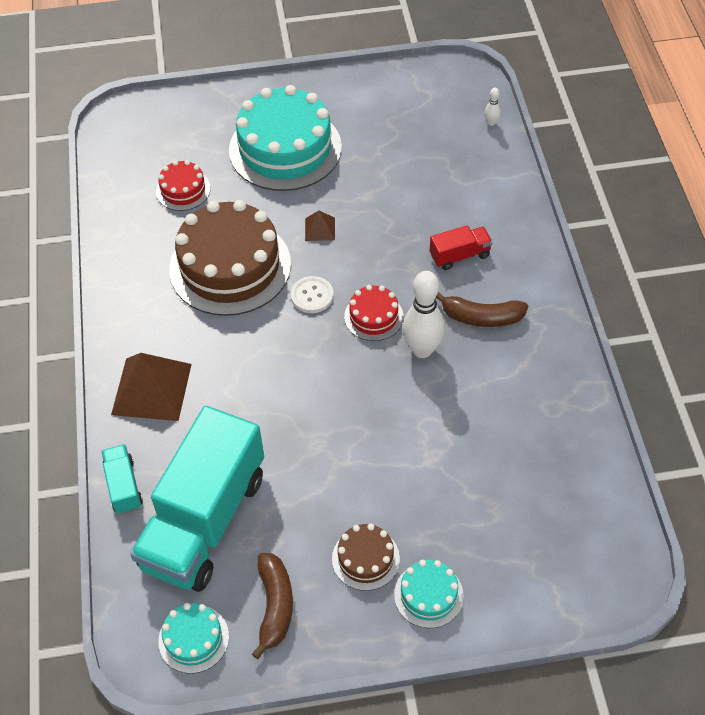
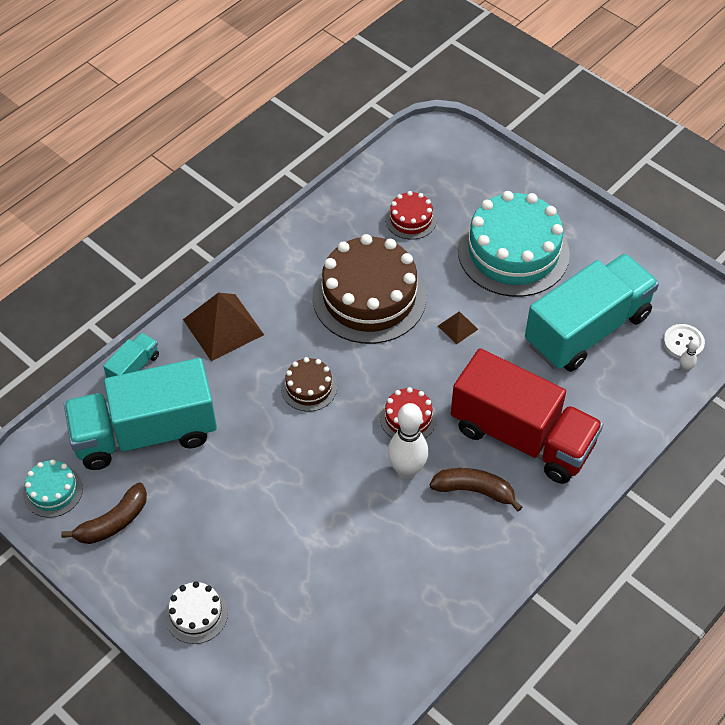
camera: 50 degrees right, 0 degrees up
white button [291,276,334,313] -> white button moved to [663,324,705,359]
brown cake [332,524,400,591] -> brown cake moved to [281,357,337,412]
turquoise cake [394,560,464,628] -> white cake [165,581,228,644]
red truck [430,225,493,270] -> red truck [451,348,603,484], size x2.37
brown banana [436,292,528,327] -> brown banana turned 135 degrees clockwise [430,468,522,512]
none -> turquoise truck [525,253,659,372]

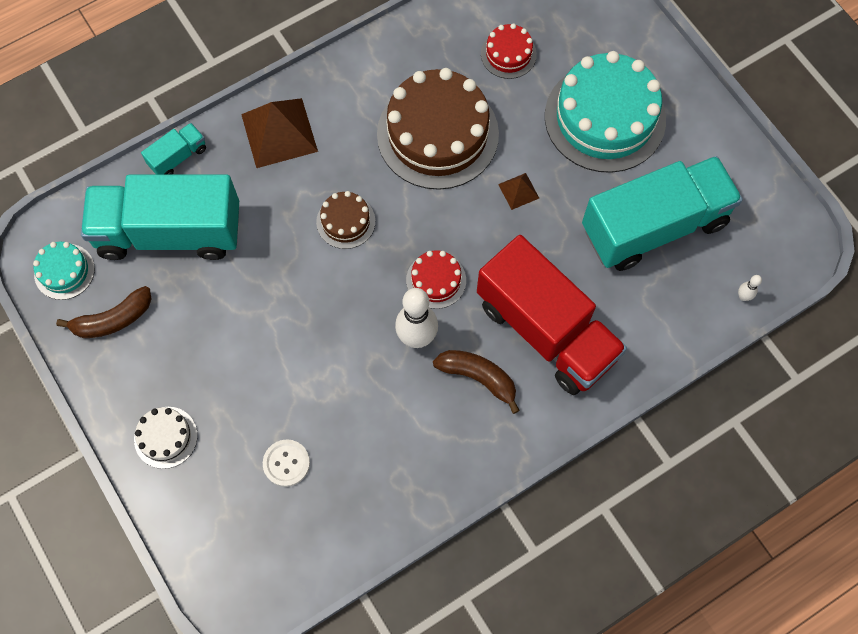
camera: 15 degrees right, 15 degrees up
white button [663,324,705,359] -> white button moved to [263,440,310,487]

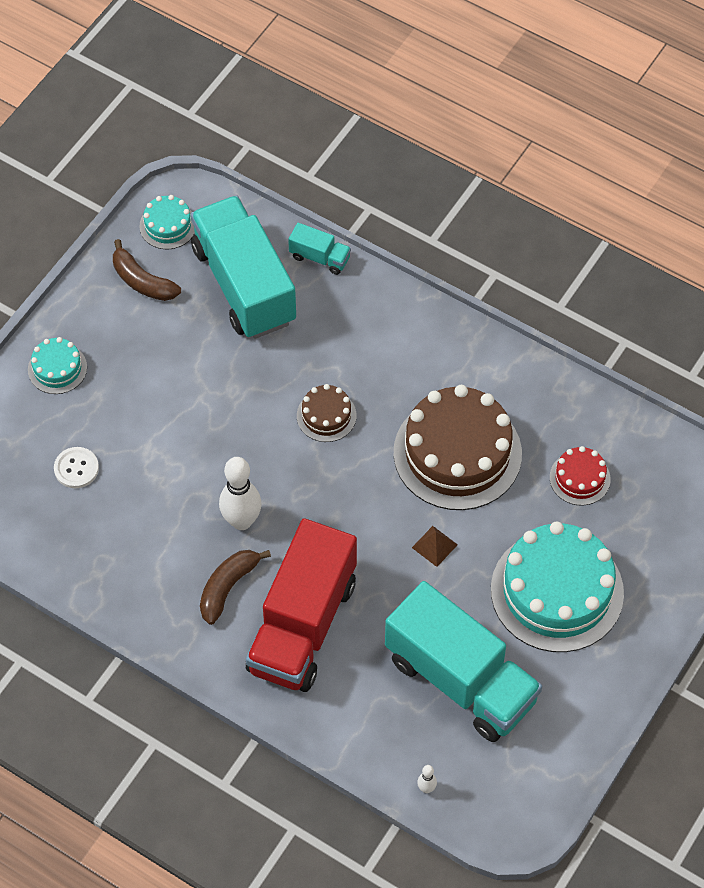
camera: 65 degrees right, 10 degrees down
white cake [134,407,198,469] -> turquoise cake [28,337,87,394]
brown pyramid [241,98,318,168] -> none
red cake [406,250,466,309] -> none
brown banana [433,350,520,414] -> brown banana turned 150 degrees counterclockwise [200,550,271,625]

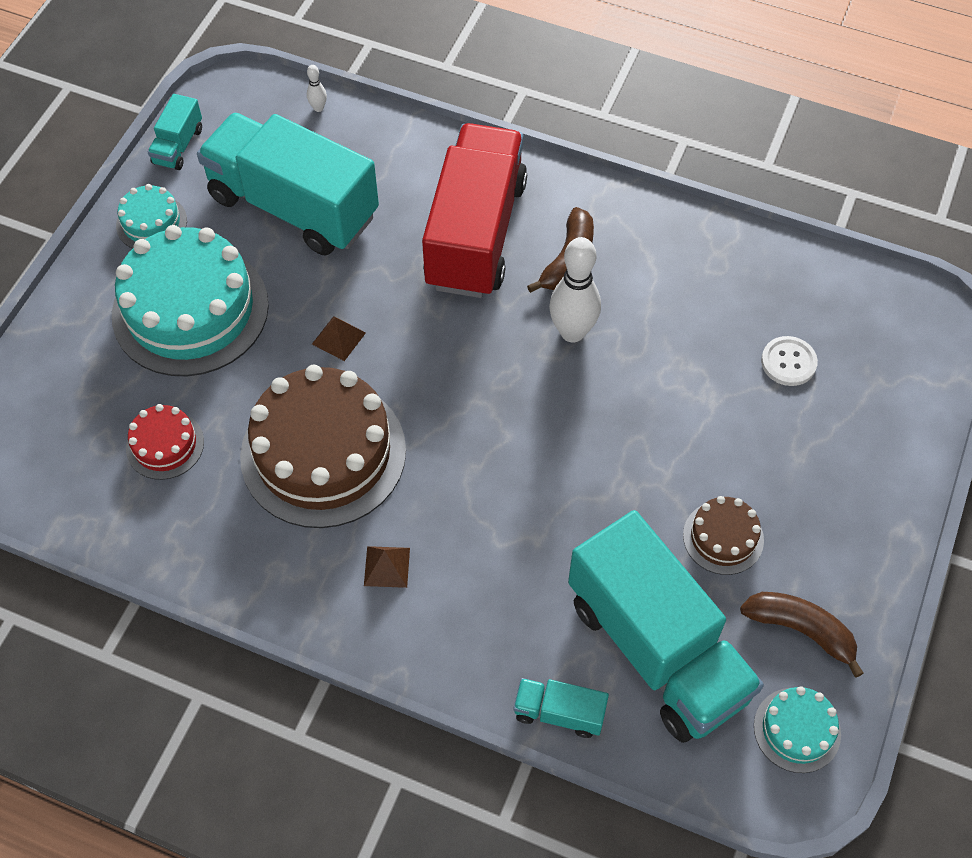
camera: 170 degrees right, 0 degrees up
turquoise cake [28,337,87,394] -> turquoise cake moved to [116,184,187,249]
brown cake [297,384,356,442] -> brown cake moved to [683,496,764,575]
none -> turquoise truck [148,94,202,170]
none -> brown pyramid [364,546,410,588]

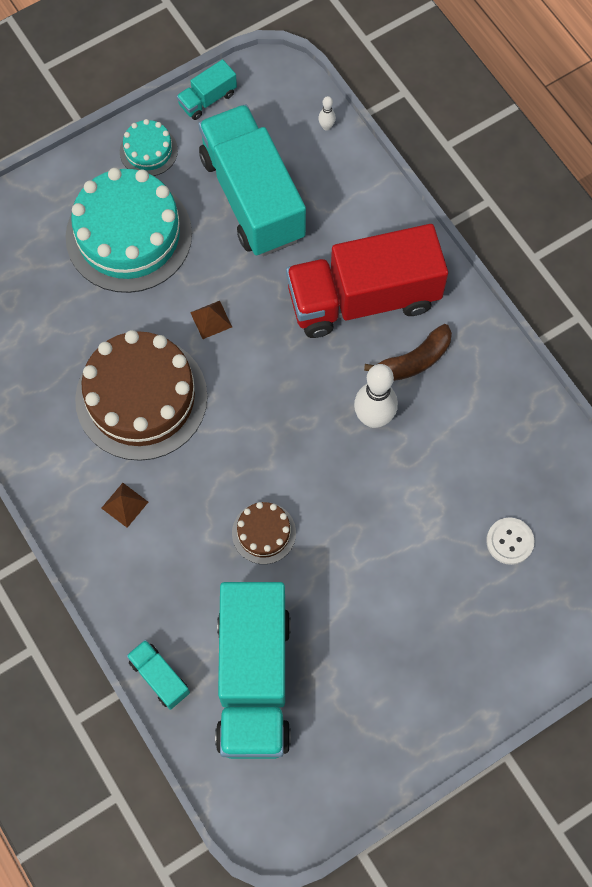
camera: 35 degrees right, 10 degrees up
red cake [126,404,204,480] -> none
red truck [422,123,527,298] -> red truck turned 150 degrees counterclockwise [286,224,448,338]
brown cake [683,496,764,575] -> brown cake moved to [232,502,296,564]
brown banana [740,592,864,677] -> none
turquoise cake [754,686,841,773] -> none

